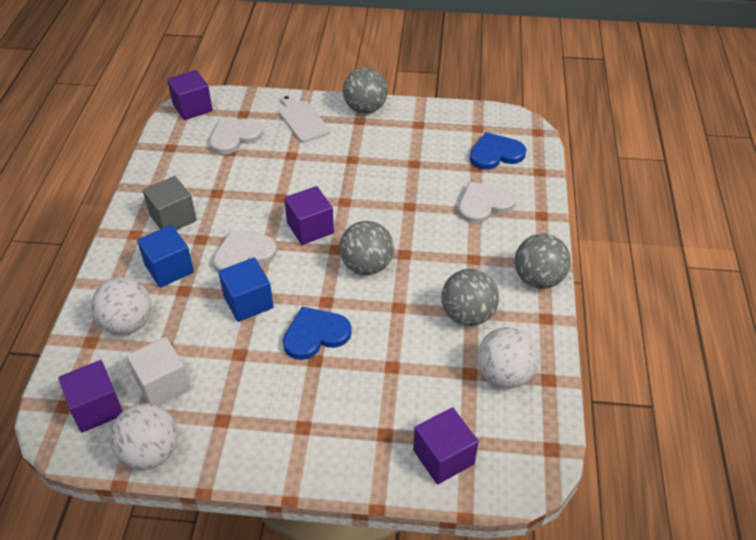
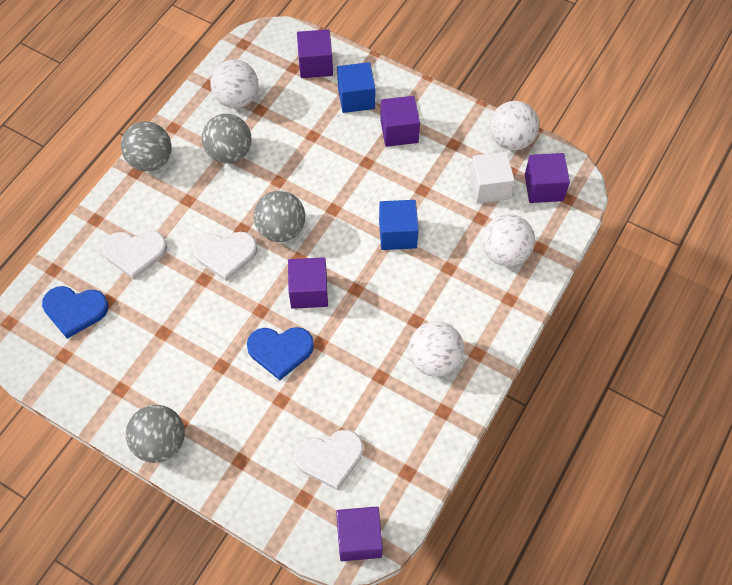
camera: 155 degrees left, 15 degrees up
blue cube [137,225,194,288] -> blue cube moved to [337,62,375,113]
grey cube [143,176,197,230] -> white ball [409,321,464,377]
white heart [213,230,277,272] -> white heart moved to [193,232,257,281]
white cutting board [279,94,330,143] -> none
blue heart [283,307,352,360] -> blue heart moved to [247,327,314,380]
none -> purple cube [380,96,420,147]

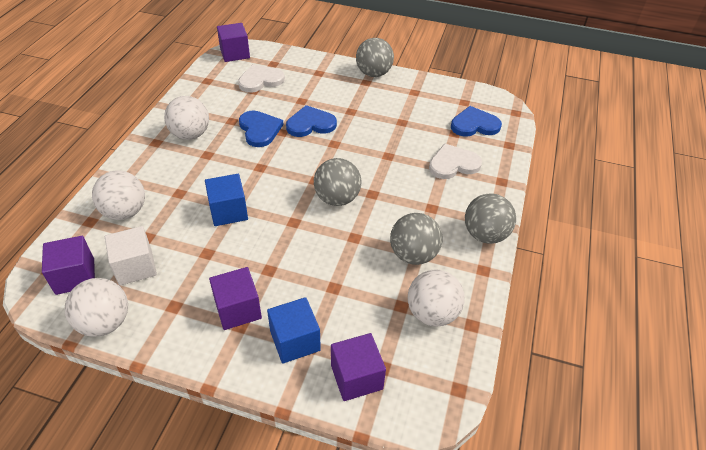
camera: 165 degrees right, 15 degrees down
white heart [193,232,257,281] -> none
purple cube [288,257,328,309] -> none
none -> blue heart [239,110,284,147]

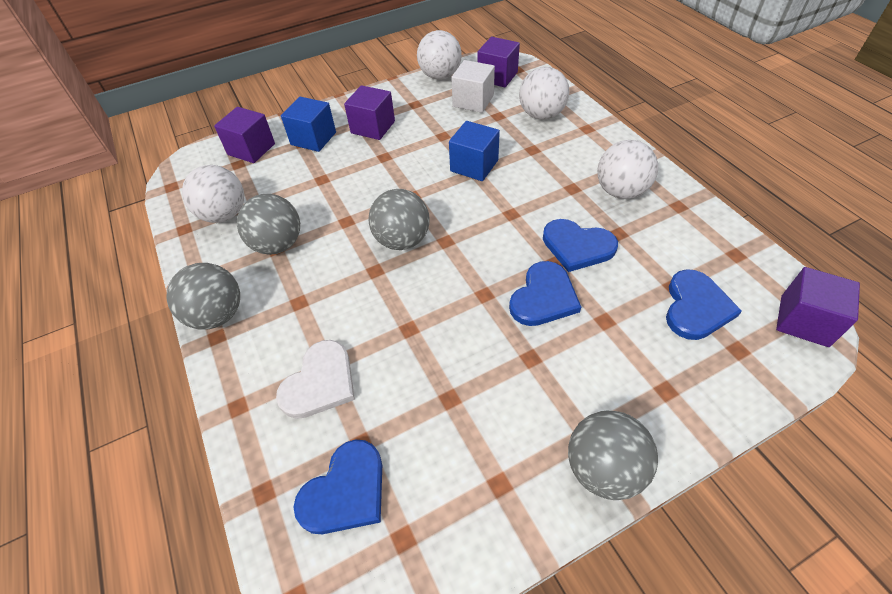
camera: 140 degrees right, 5 degrees up
white heart [238,64,285,93] -> blue heart [666,269,742,340]

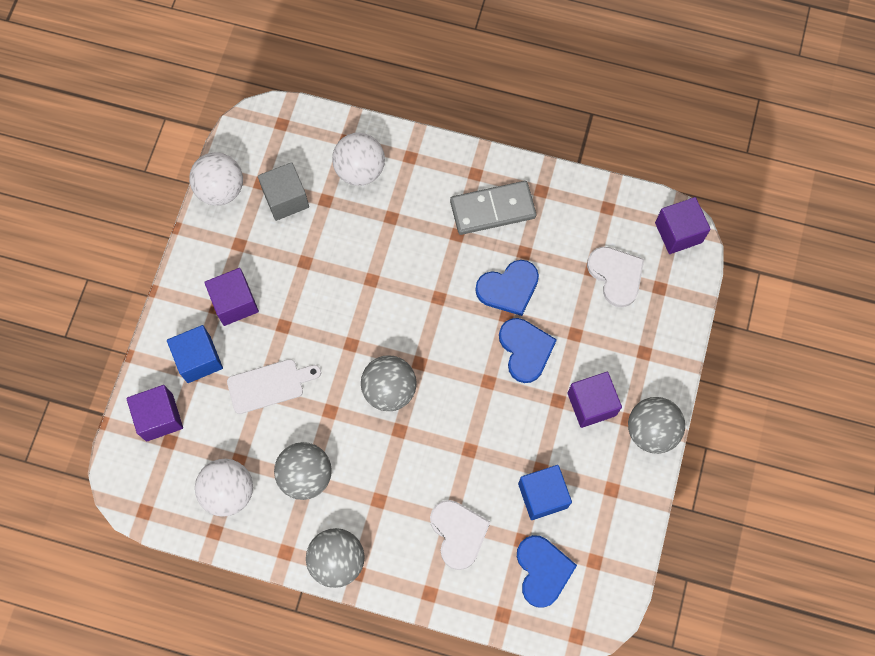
camera: 50 degrees left, 20 degrees up
blue cube [449,121,500,181] -> blue cube moved to [518,465,572,520]
white cube [451,60,495,113] -> grey cube [258,162,309,221]
purple cube [478,37,520,87] -> purple cube moved to [567,372,622,428]
white ball [597,140,658,199] -> grey domino [450,181,536,235]
blue heart [666,269,742,340] -> white heart [587,247,644,307]
none -> white cutting board [227,359,321,414]

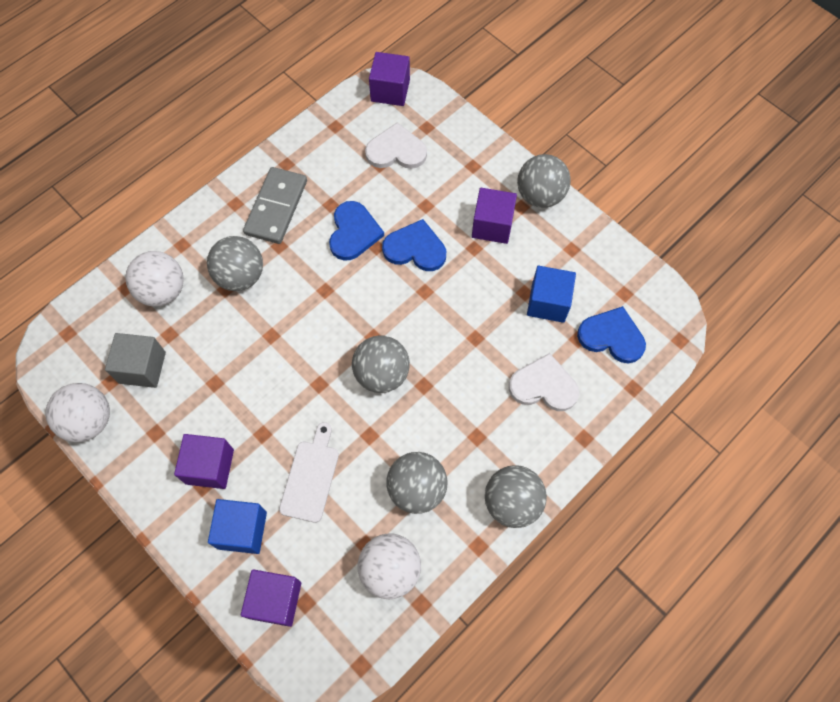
camera: 60 degrees left, 5 degrees down
none -> grey ball [207,236,263,291]

